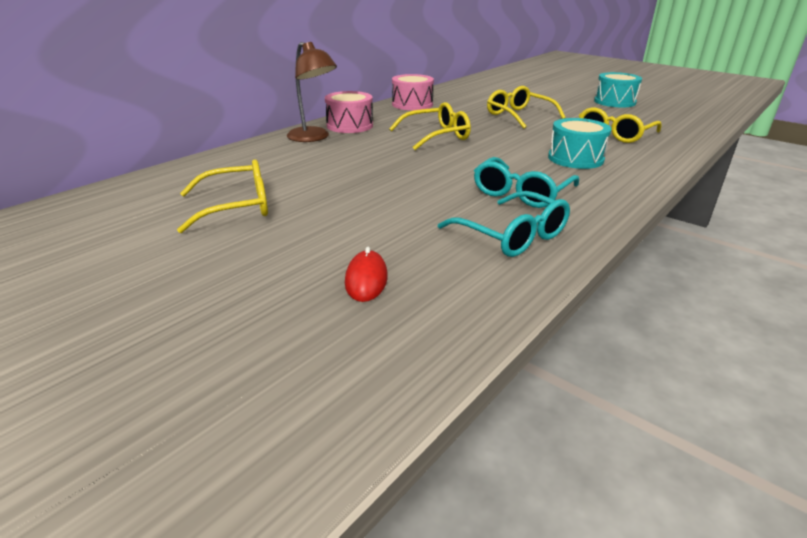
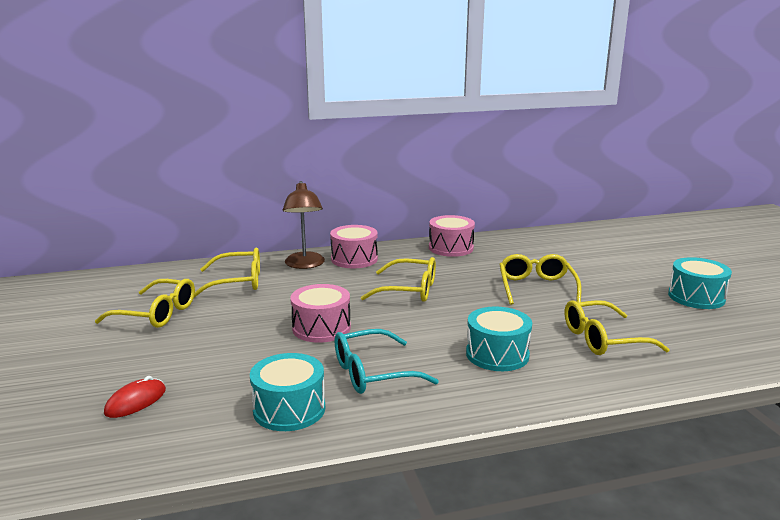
camera: 35 degrees right, 10 degrees down
turquoise glasses [438,191,570,257] -> turquoise drum [250,353,325,431]
none -> yellow glasses [194,248,260,297]
none -> pink drum [290,284,351,343]

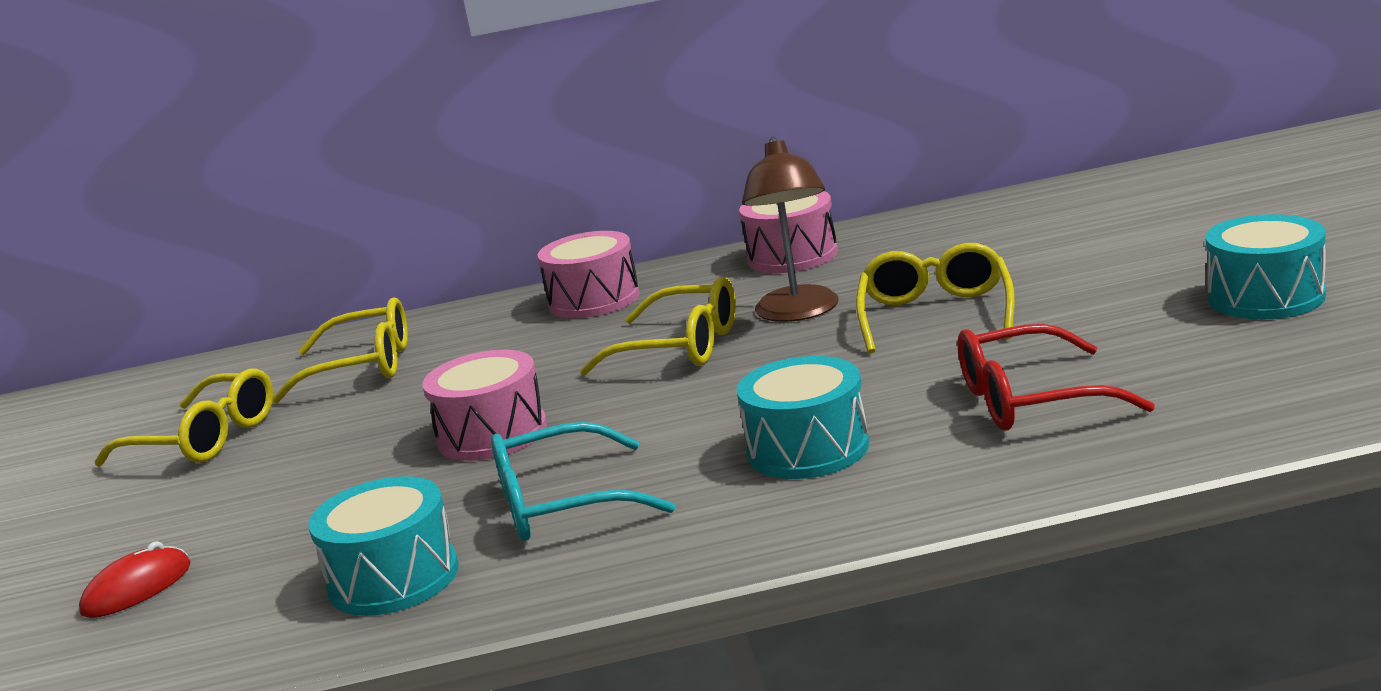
camera: 10 degrees right, 0 degrees up
brown lamp [283,181,325,269] -> brown lamp moved to [742,137,839,322]
yellow glasses [564,300,670,355] -> red glasses [957,324,1155,430]

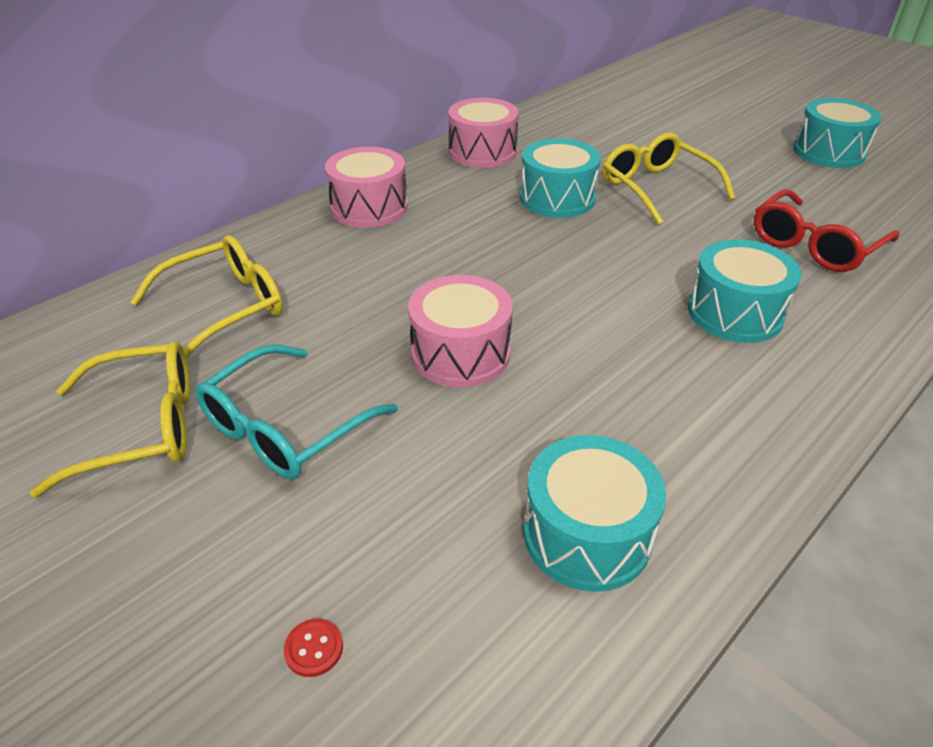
camera: 40 degrees left, 20 degrees up
red mouse [79,541,191,618] -> red button [284,618,343,677]
turquoise glasses [491,422,675,541] -> turquoise glasses moved to [195,344,398,479]
yellow glasses [580,277,736,376] -> none
brown lamp [742,137,839,322] -> turquoise drum [520,139,601,218]

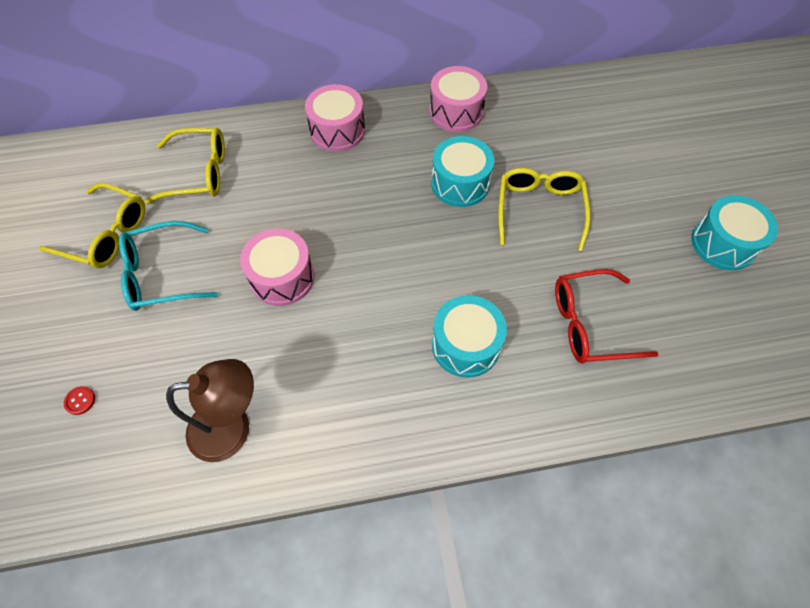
camera: 35 degrees right, 20 degrees up
turquoise drum [524,435,666,592] -> brown lamp [166,359,254,462]

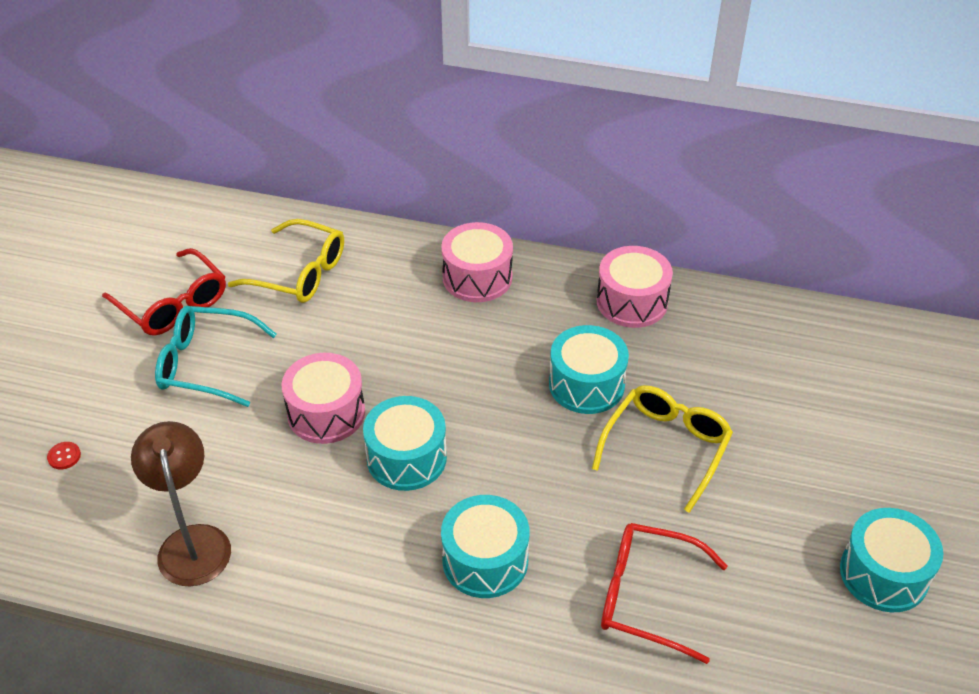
camera: 25 degrees right, 15 degrees down
yellow glasses [39,183,145,268] -> red glasses [102,248,226,336]
brown lamp [166,359,254,462] -> brown lamp turned 120 degrees counterclockwise [131,421,231,586]
none -> turquoise drum [363,396,447,491]

